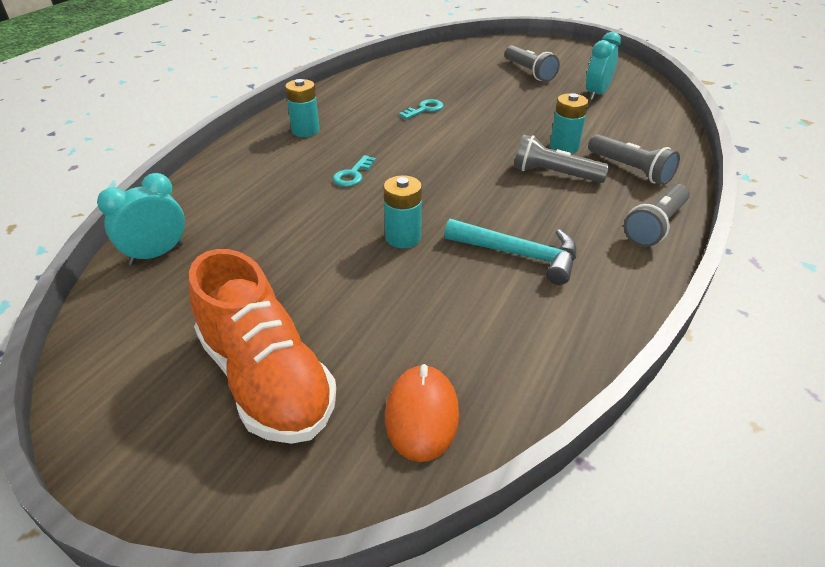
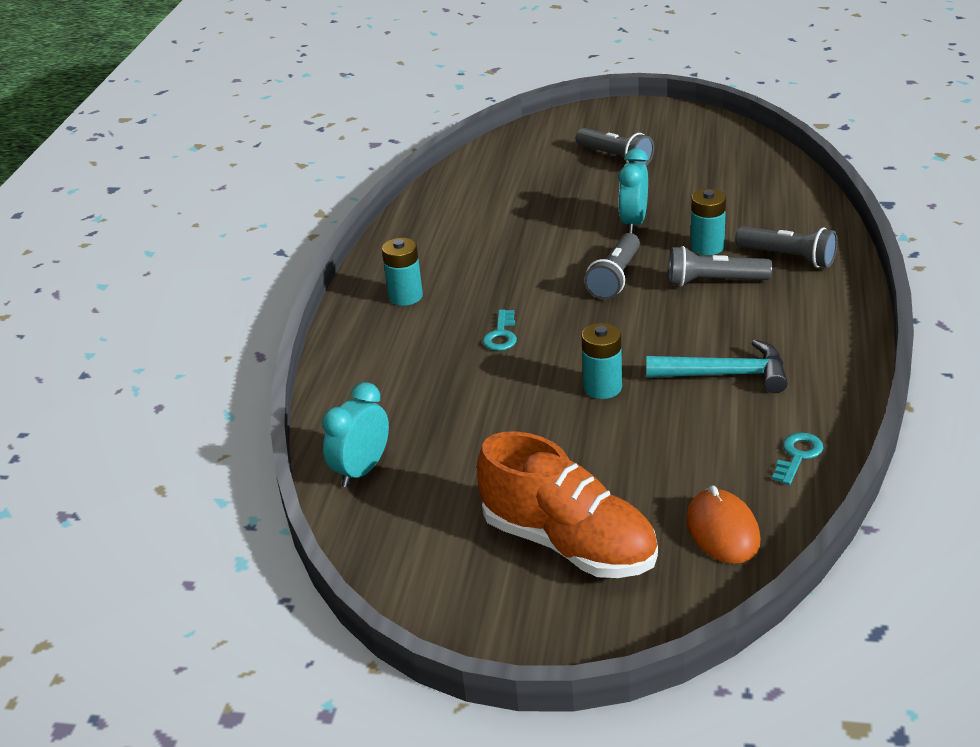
camera: 15 degrees left, 5 degrees down
turquoise key [399,99,444,119] -> turquoise key moved to [772,432,823,485]
turquoise clock [586,32,621,100] -> turquoise clock moved to [619,148,648,233]
grey flashlight [624,184,690,247] -> grey flashlight moved to [584,233,640,300]

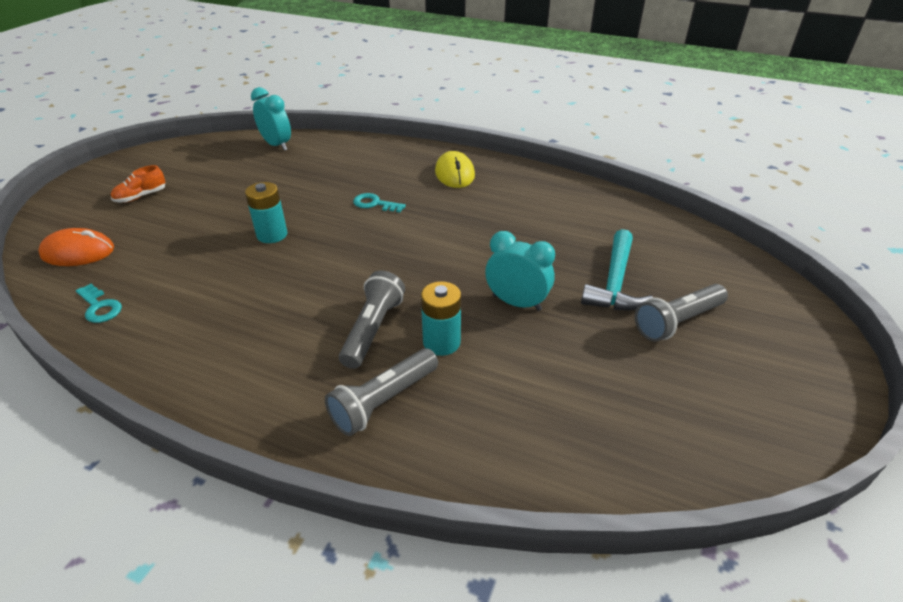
camera: 100 degrees right, 5 degrees up
turquoise battery [382,238,423,306] -> yellow mouse [435,151,475,188]
orange shoe [477,431,658,578] -> orange shoe [111,165,165,203], size x0.42
grey flashlight [584,233,640,300] -> none
turquoise hammer [646,340,788,393] -> turquoise hammer moved to [581,229,653,310]

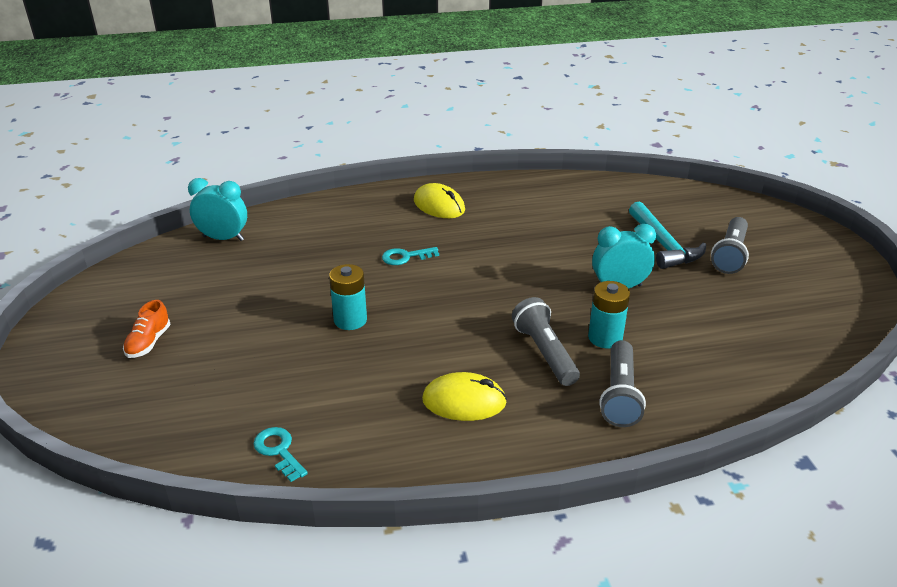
camera: 35 degrees left, 5 degrees down
orange mouse [38,228,114,266] -> none
turquoise key [76,284,122,323] -> turquoise key turned 135 degrees counterclockwise [254,427,308,482]
none -> yellow mouse [422,372,507,421]

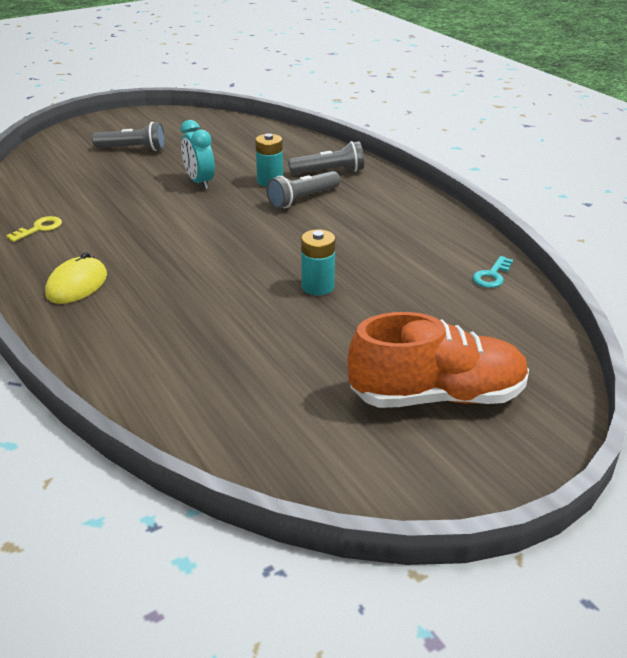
camera: 110 degrees left, 0 degrees up
orange shoe [123,300,171,358] -> orange shoe [347,312,529,408], size x2.36
turquoise clock [188,178,247,241] -> none
turquoise key [382,247,439,265] -> none
yellow mouse [422,372,507,421] -> none
turquoise hammer [629,201,706,269] -> none
none -> yellow key [6,216,62,242]

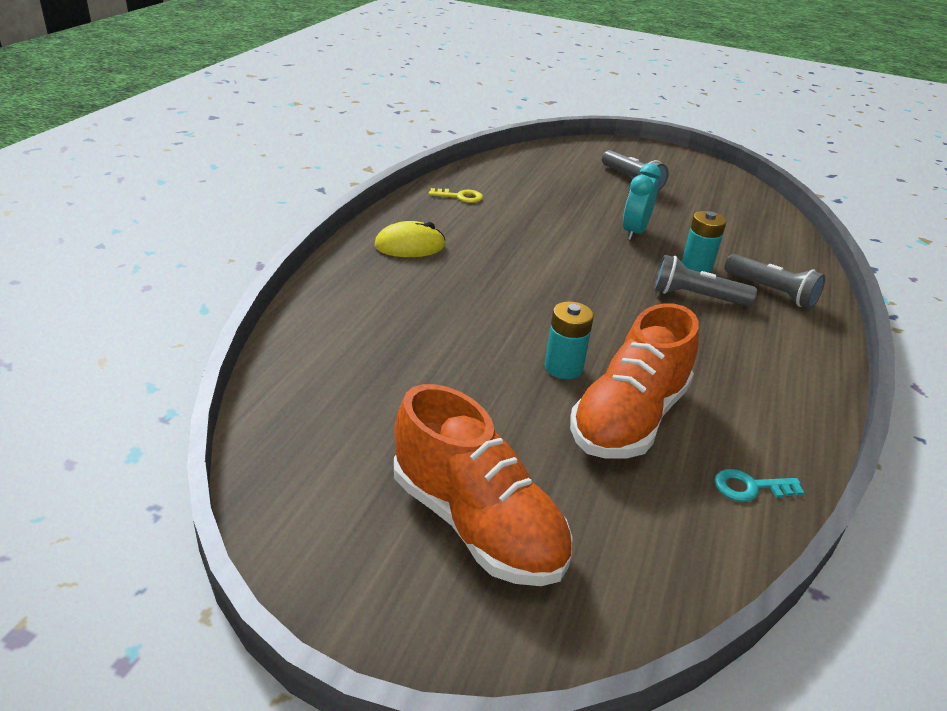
camera: 50 degrees right, 0 degrees up
none -> orange shoe [570,303,699,458]

